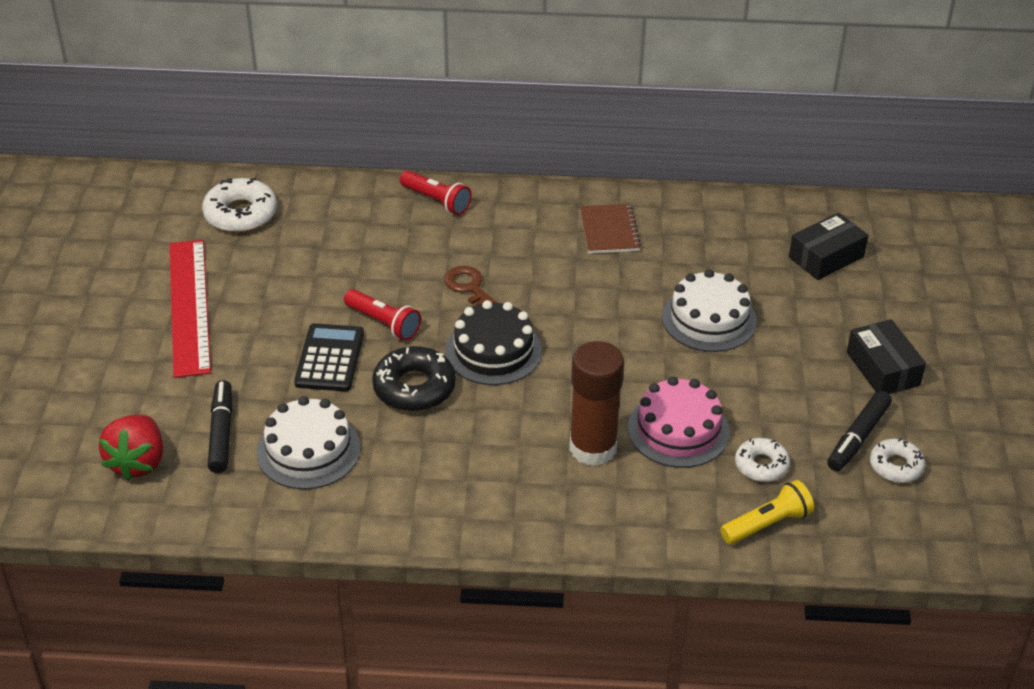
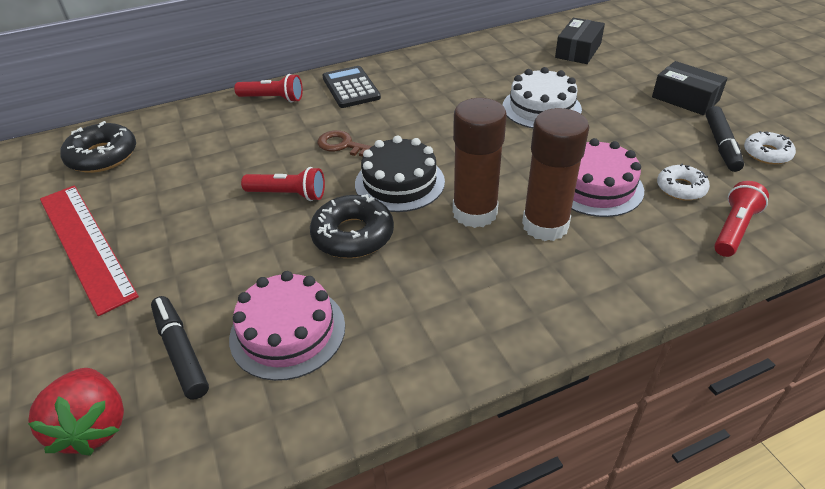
camera: 25 degrees left, 0 degrees up
white donut [202,178,277,233] -> black donut [60,121,136,173]
white cake [257,396,361,489] -> pink cake [229,271,345,381]
black calculator [294,323,364,391] -> black calculator moved to [323,66,381,108]
brown notebook [580,204,641,254] -> none
yellow flashlight [721,480,814,544] -> red flashlight [714,181,769,257]
none -> brown glue stick [453,98,507,228]

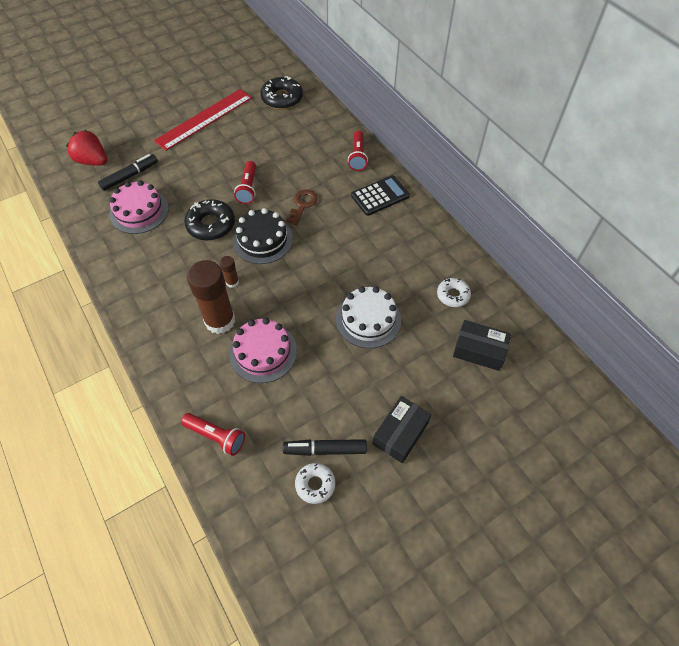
camera: 80 degrees right, 15 degrees up
red strawberry [28,368,124,456] -> red strawberry turned 60 degrees clockwise [66,130,107,166]
brown glue stick [453,98,507,228] -> brown glue stick [220,256,239,288], size x0.45
white donut [657,164,710,201] -> white donut moved to [437,278,471,307]

